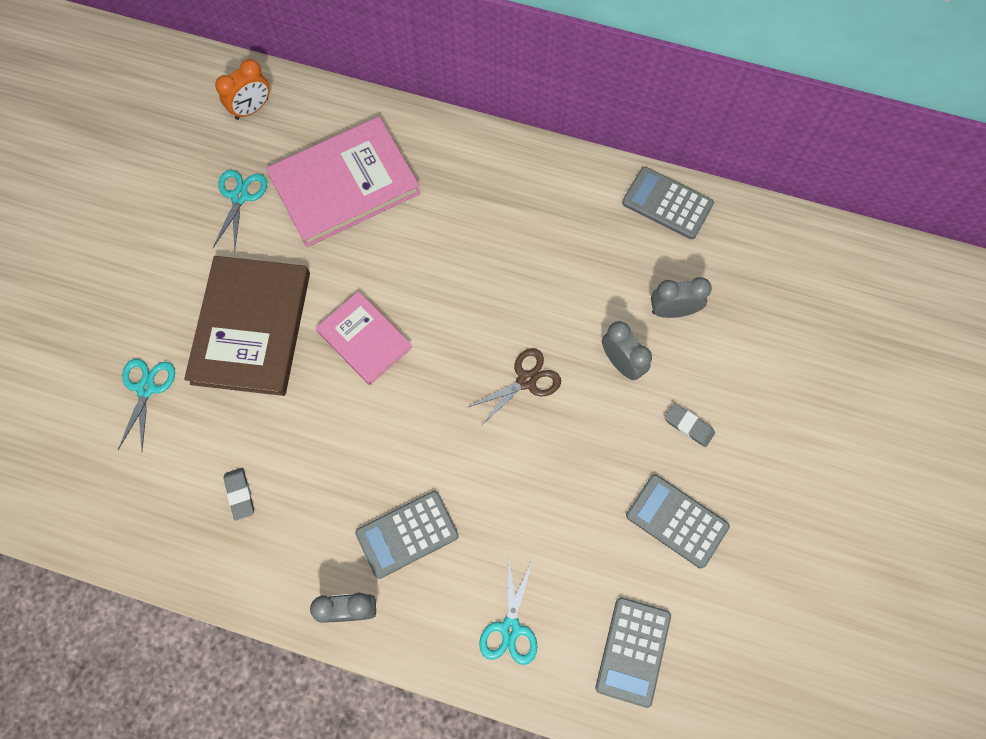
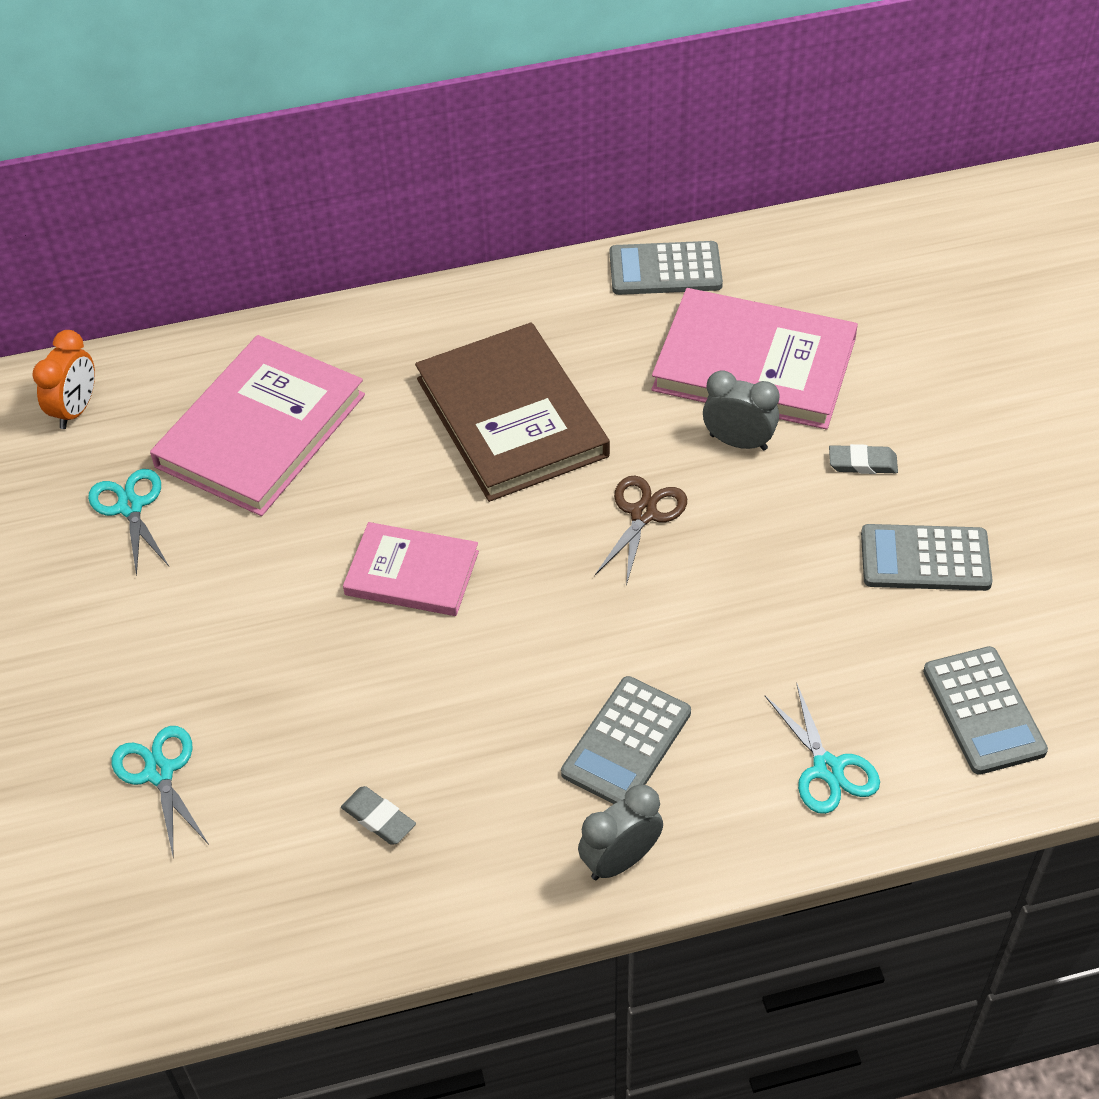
camera: 30 degrees left, 20 degrees down
brown book [184,256,310,396] -> brown book moved to [415,322,610,502]
grey clock [651,277,712,318] -> pink book [651,288,858,429]

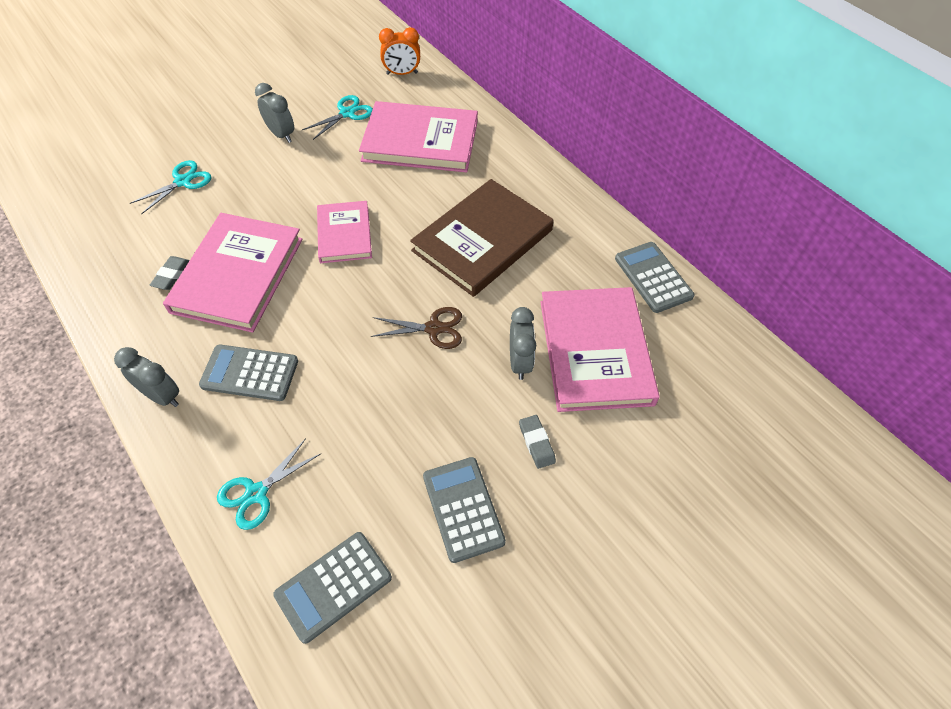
camera: 65 degrees right, 5 degrees up
none -> pink book [163,213,303,333]
none -> grey clock [255,83,294,143]

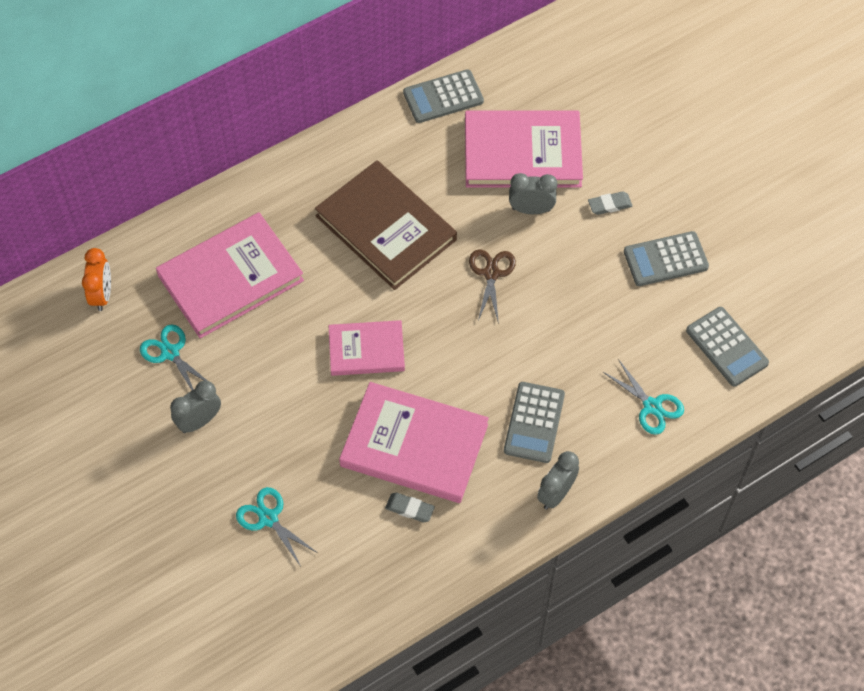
camera: 85 degrees left, 5 degrees up
pink book [359,101,478,173] -> pink book turned 45 degrees clockwise [156,212,304,338]

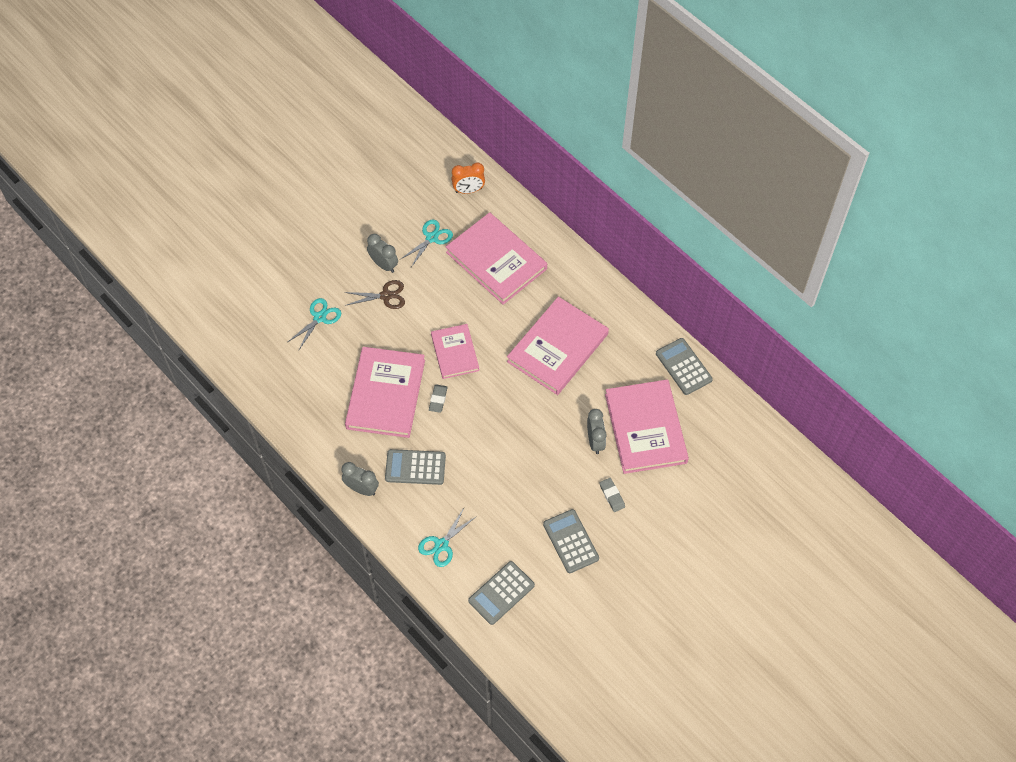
camera: 80 degrees right, 0 degrees up
brown book [315,160,457,290] -> pink book [507,296,609,395]
grey eraser [385,493,435,522] -> grey eraser moved to [429,385,448,413]
brown scissors [469,249,516,324] -> brown scissors moved to [344,280,405,309]

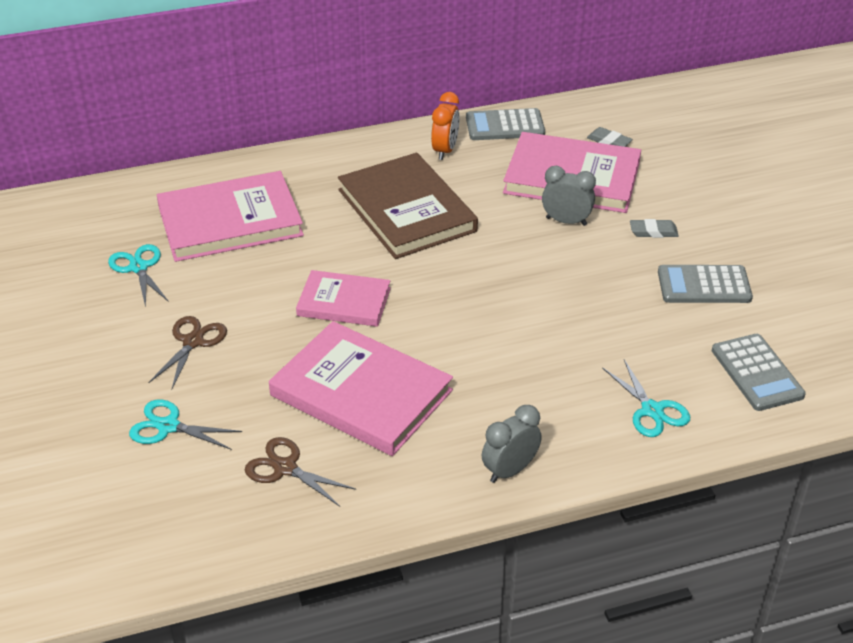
camera: 65 degrees left, 20 degrees down
turquoise scissors [288,298,341,350] -> turquoise scissors turned 45 degrees counterclockwise [129,399,242,450]
grey clock [367,234,398,273] -> none
grey calculator [385,449,446,485] -> none
grey eraser [429,385,448,413] -> grey eraser moved to [587,127,633,147]
orange clock [452,163,485,194] -> orange clock moved to [431,92,460,160]
pink book [507,296,609,395] -> brown book [338,153,478,259]
none -> brown scissors [245,437,356,507]

